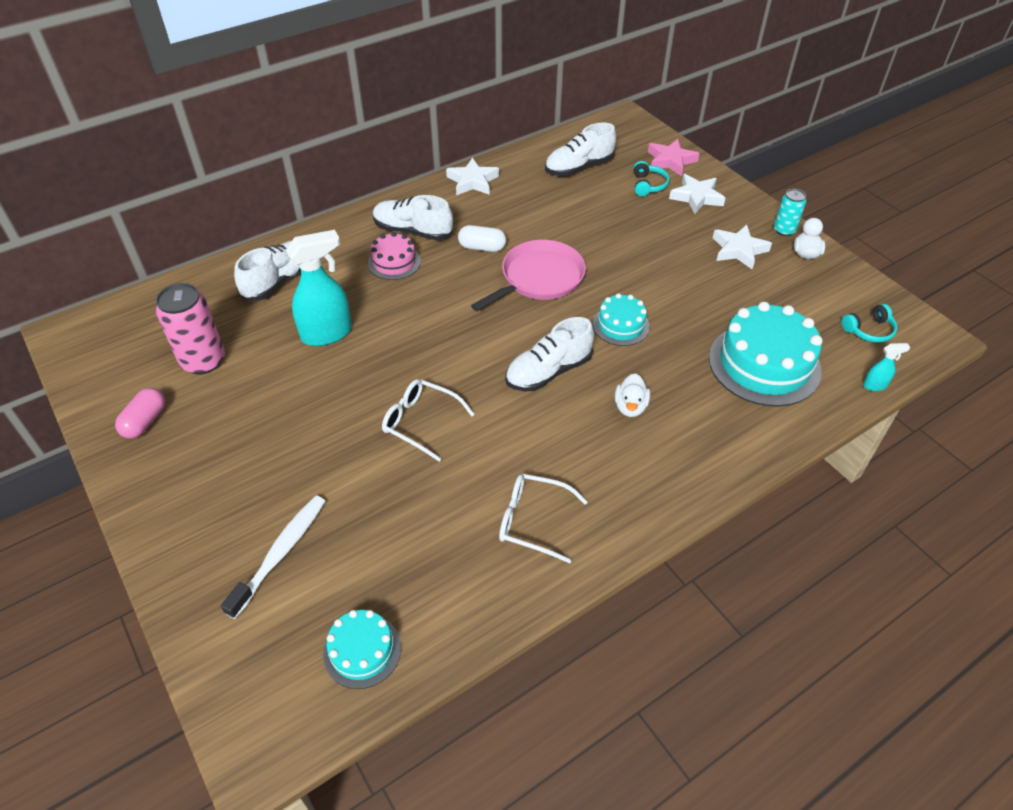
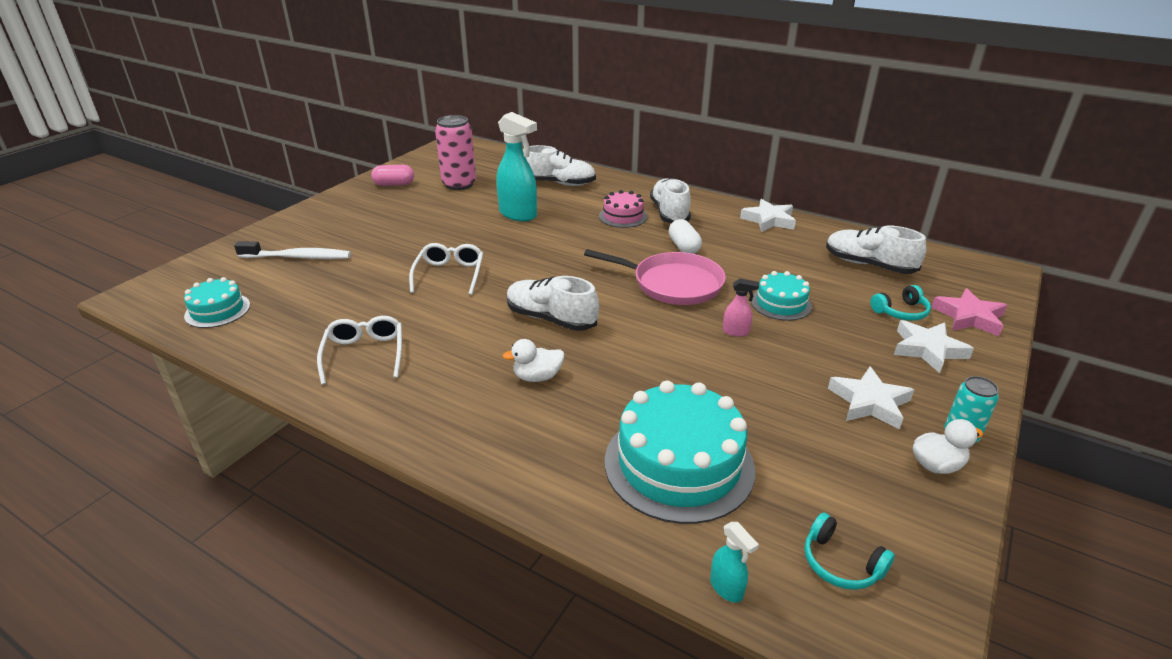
camera: 65 degrees right, 15 degrees down
turquoise cake [593,293,650,346] -> turquoise cake moved to [751,271,812,321]
none -> pink spray bottle [723,278,759,337]

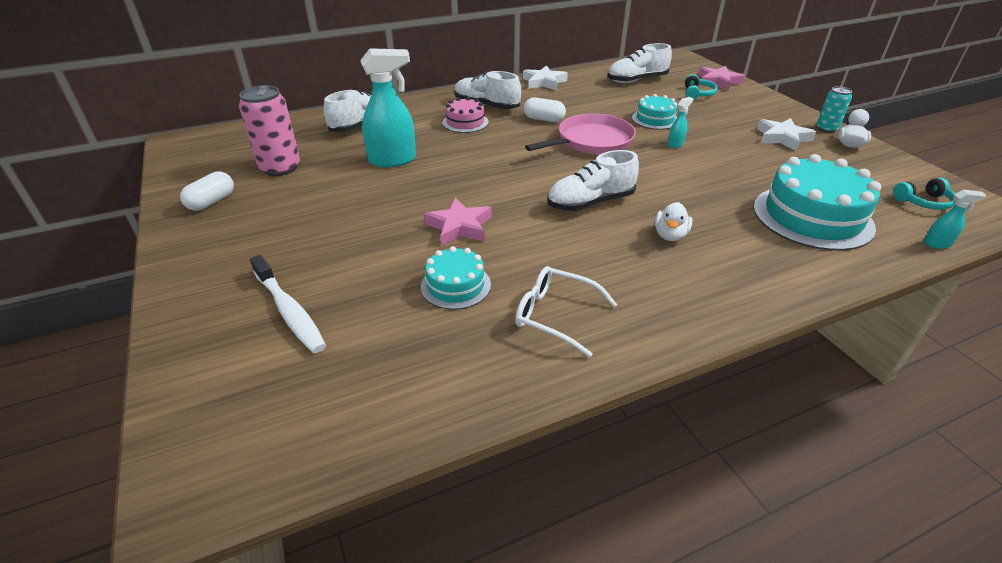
camera: 55 degrees left, 5 degrees up
turquoise cake [184,277,250,328] -> turquoise cake moved to [421,246,491,310]
white toothbrush [234,241,351,259] -> white toothbrush turned 105 degrees clockwise [250,255,326,353]
pink capsule [371,165,414,186] -> white capsule [180,171,234,211]
white glasses [409,243,483,295] -> pink star [424,197,492,246]
pink spray bottle [723,278,759,337] -> turquoise spray bottle [668,97,693,148]
white star [894,320,974,373] -> none

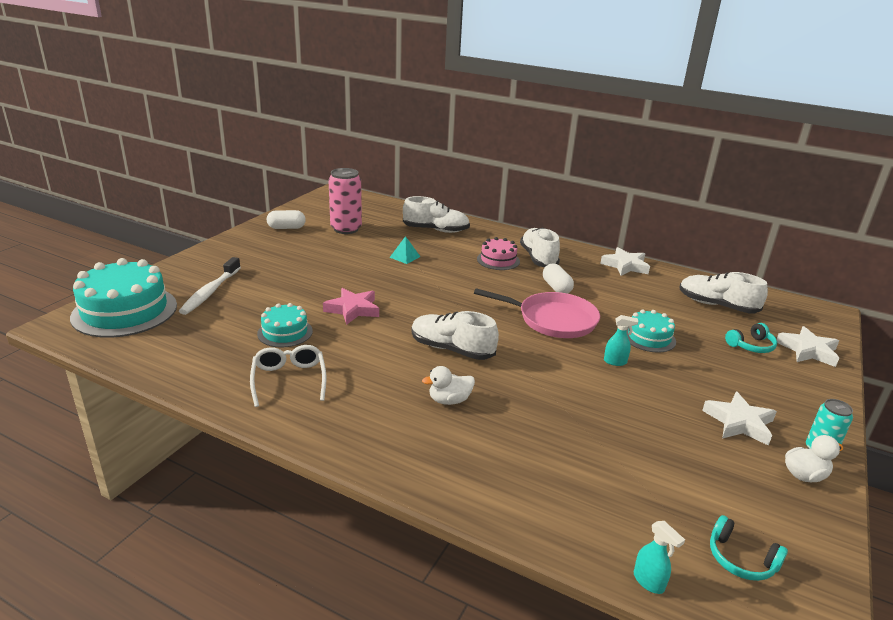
camera: 50 degrees right, 10 degrees down
turquoise spray bottle [360,48,416,168] -> turquoise pyramid [389,236,421,264]
pink star [698,66,745,91] -> white star [776,326,839,367]
turquoise cake [753,154,881,251] -> turquoise cake moved to [70,258,177,338]

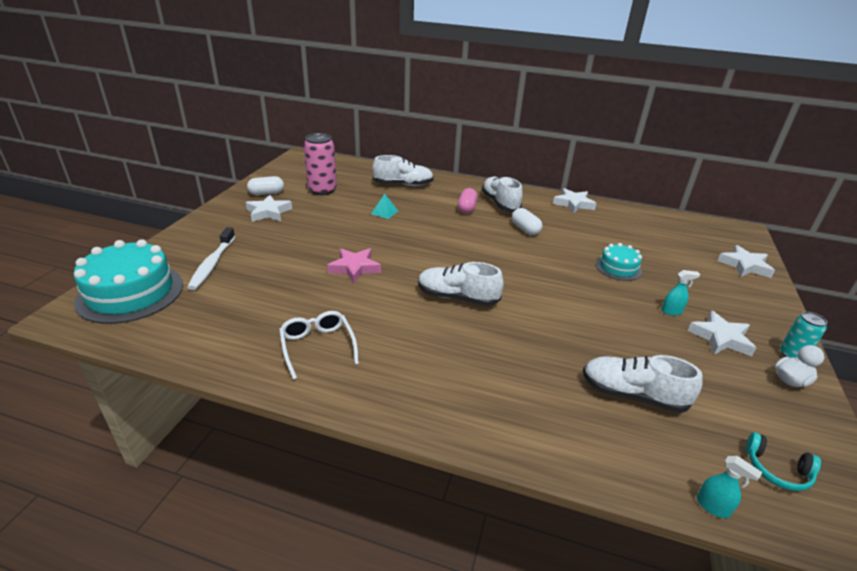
camera: 10 degrees left, 5 degrees up
turquoise cake [257,303,313,348] -> none
white duck [422,366,475,405] -> none
pink pan [474,288,600,338] -> none
pink cake [477,237,520,270] -> pink capsule [458,188,478,213]
turquoise spray bottle [604,315,638,366] -> turquoise spray bottle moved to [661,270,700,316]
white shoe [679,272,768,313] -> white shoe moved to [583,355,703,413]
turquoise headphones [725,323,777,353] -> none
none -> white star [246,195,292,222]

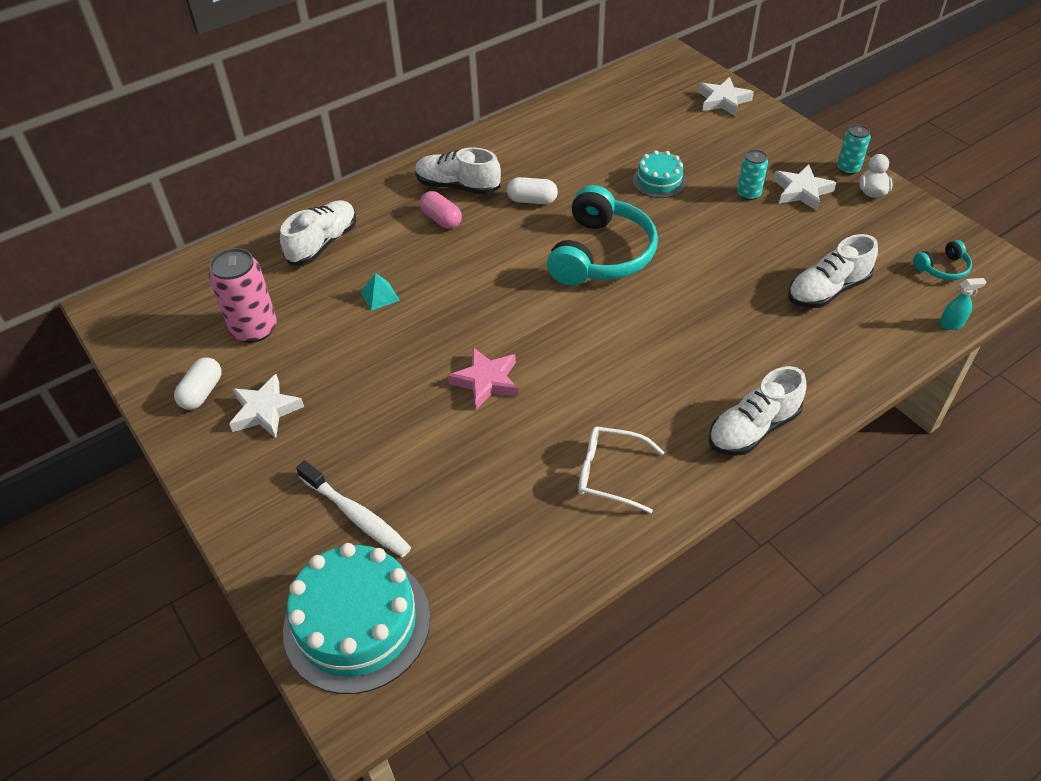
camera: 50 degrees left, 15 degrees up
white shoe [418,262,504,306] -> white shoe moved to [709,366,807,456]
white star [553,188,596,214] -> none
turquoise spray bottle [661,270,700,316] -> turquoise can [737,150,768,200]
none -> turquoise headphones [547,185,658,286]

